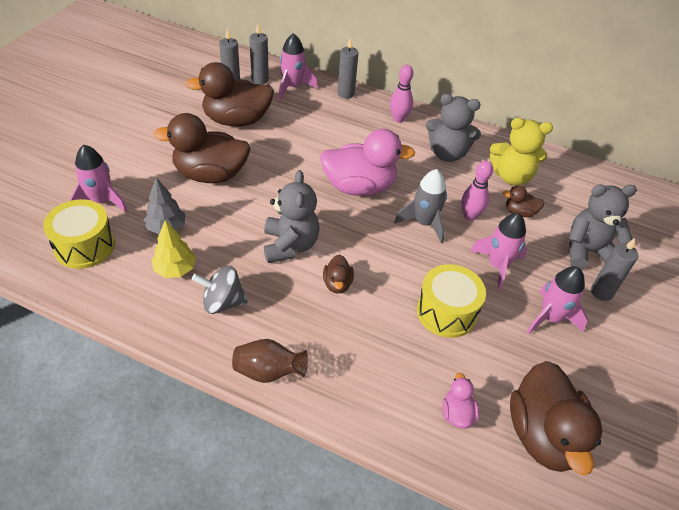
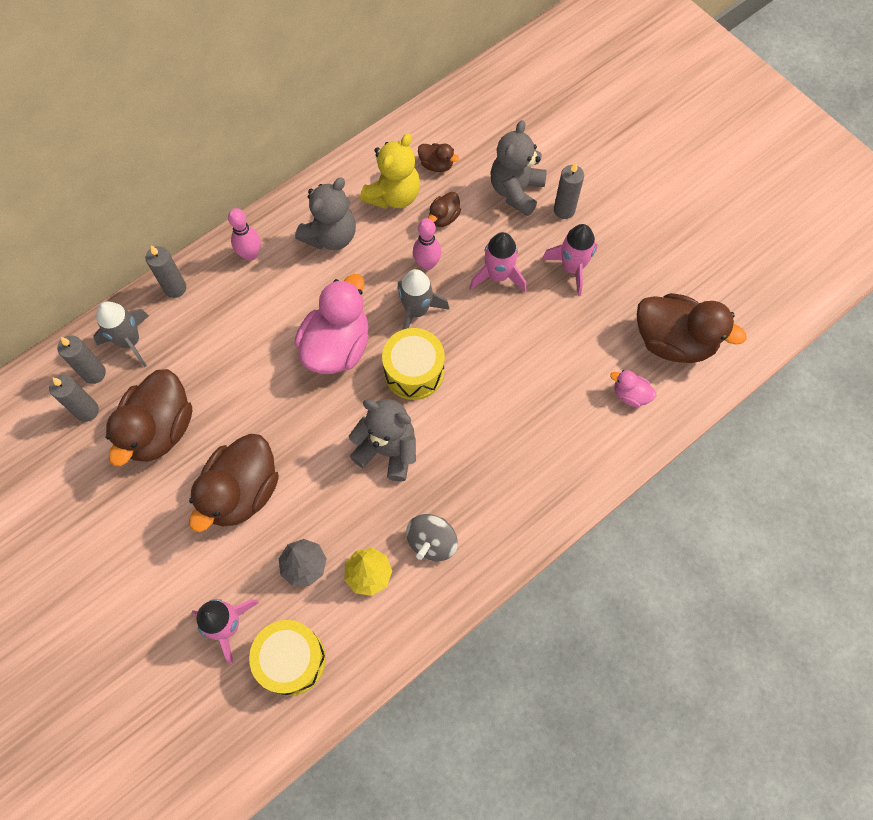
camera: 60 degrees left, 20 degrees up
brown vase [232,339,308,383] -> none
pink rocket [279,33,317,100] -> grey rocket [93,301,149,367]
brown duck [323,255,354,294] -> brown duck moved to [418,143,459,172]
yellow drum [417,264,486,338] -> yellow drum moved to [382,328,445,400]

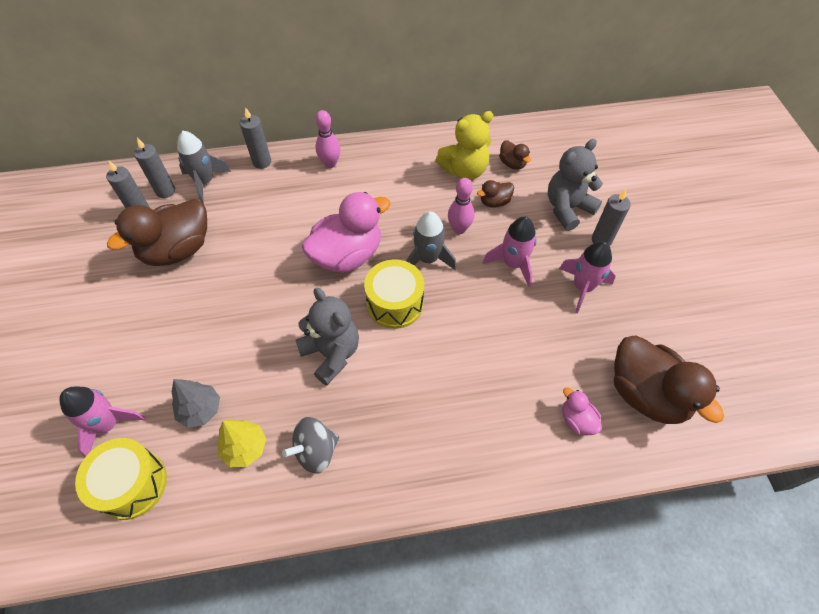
camera: 30 degrees right, 10 degrees down
brown duck [189,434,279,532] -> none
grey teddy bear [295,178,356,250] -> none

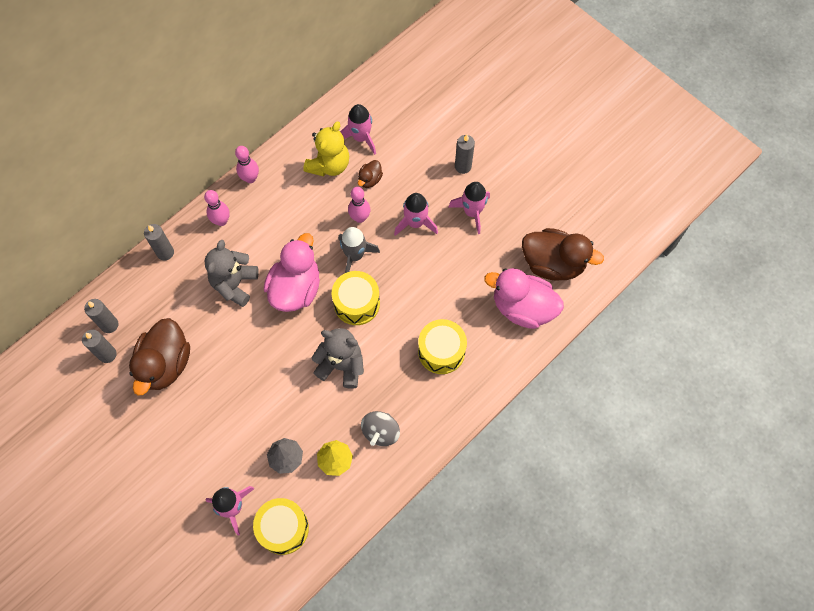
camera: 35 degrees left, 10 degrees up
grey rocket [177,131,231,203] -> none
brown duck [499,140,531,170] -> pink rocket [340,104,376,155]
grey teddy bear [548,139,603,231] -> grey teddy bear moved to [205,240,259,307]
pink duck [562,388,602,436] -> pink duck [484,268,564,329], size x2.17
none -> pink bowling pin [235,146,259,183]
none -> yellow drum [418,319,467,374]

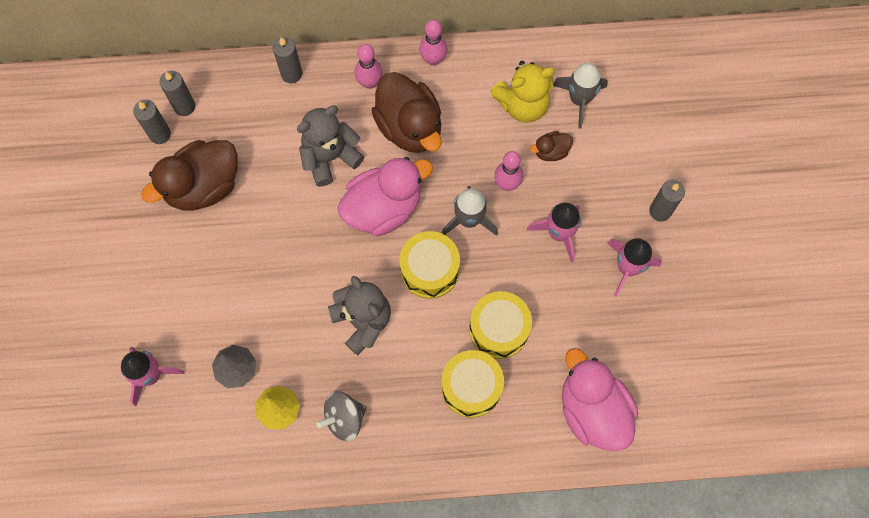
camera: 40 degrees right, 5 degrees up
yellow drum [253,498,309,555] -> yellow drum moved to [469,291,532,359]
pink rocket [340,104,376,155] -> grey rocket [553,63,608,128]
brown duck [522,228,604,281] -> brown duck moved to [372,72,442,153]

